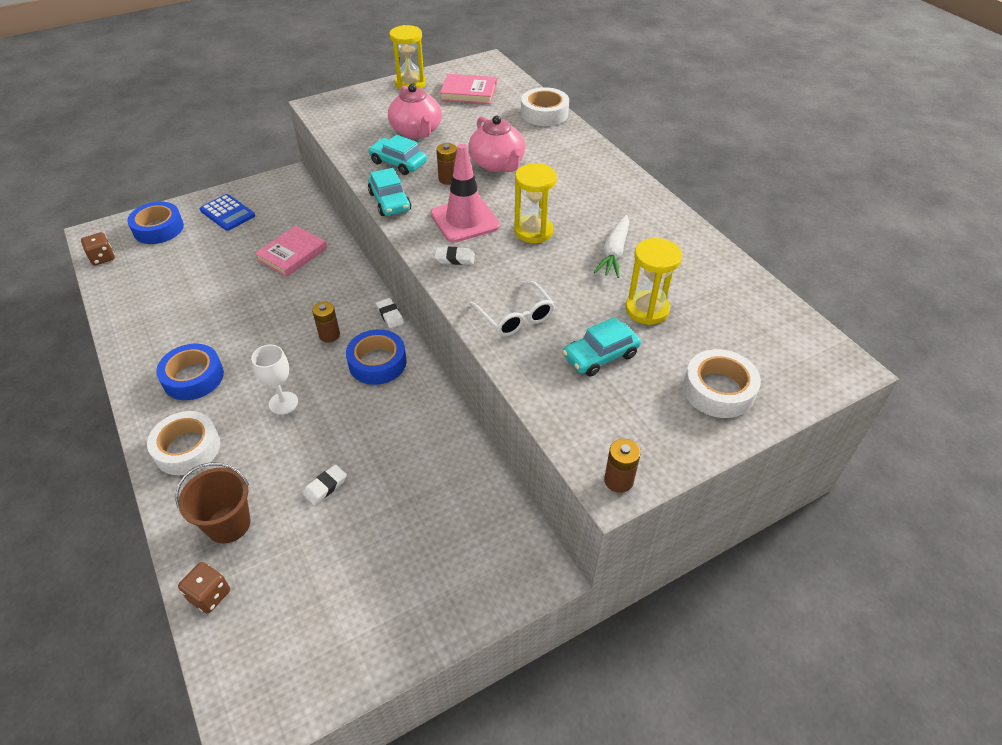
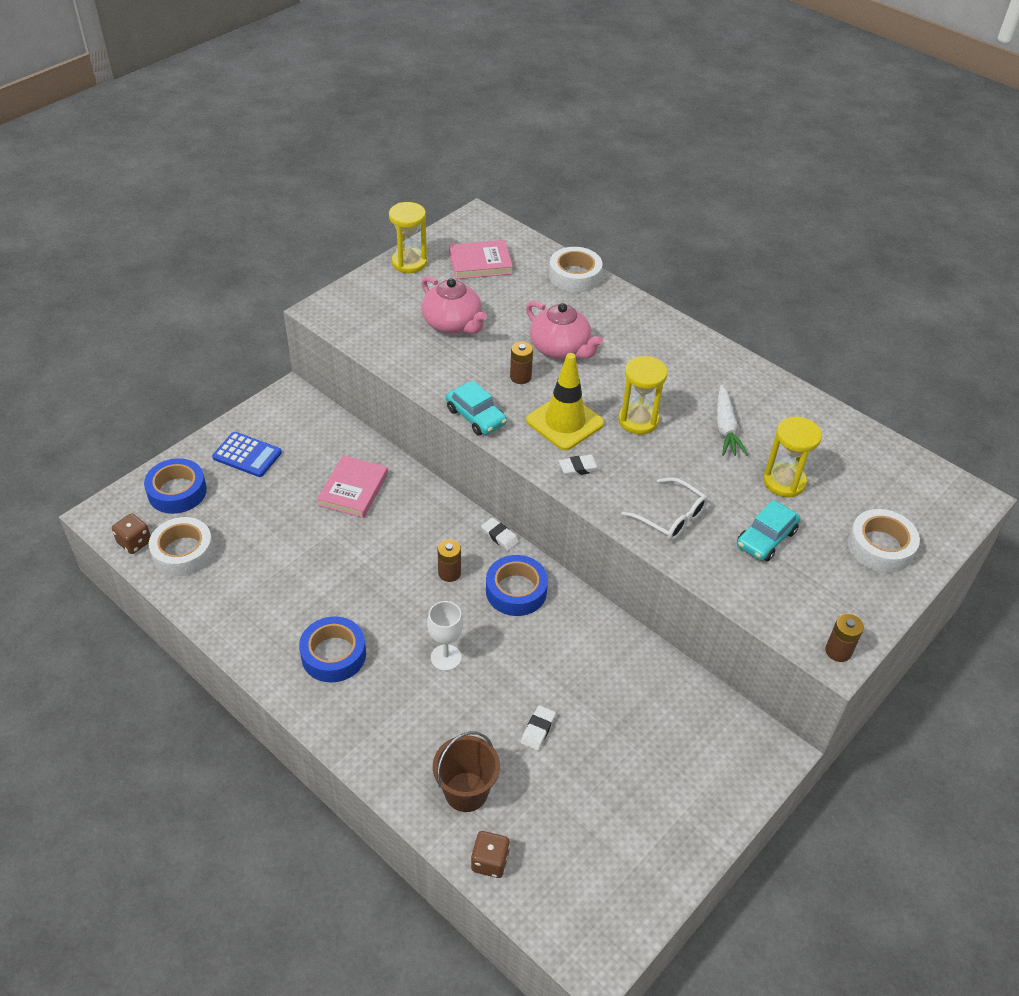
camera: 20 degrees left, 0 degrees up
white tape [147,411,220,475] -> white tape moved to [149,517,214,576]
turquoise car [368,135,427,175] -> none
pink traffic cone [431,144,500,243] -> yellow traffic cone [526,353,604,450]

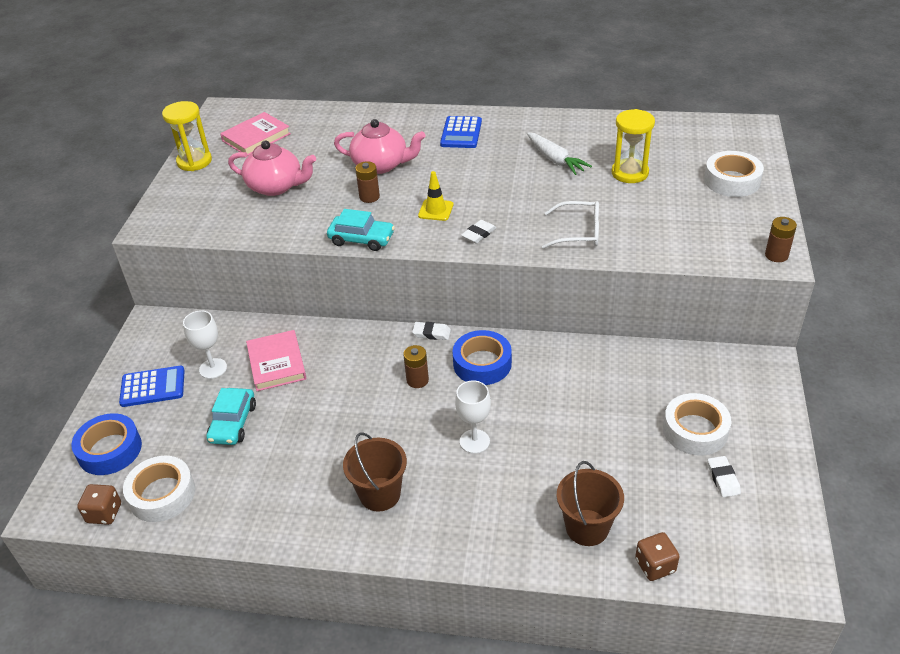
camera: 30 degrees left, 5 degrees down
blue tape [299,616,366,682] -> brown bucket [343,432,407,512]
white eraser [521,705,556,751] -> white eraser moved to [708,456,741,497]
yellow traffic cone [526,353,604,450] -> yellow traffic cone [418,171,453,221], size x0.55
white tape [549,247,603,293] -> white tape moved to [663,393,731,456]
yellow hourglass [618,356,668,435] -> none
turquoise car [737,500,801,561] -> turquoise car moved to [206,388,256,445]
none -> white goblet [183,310,227,379]
none -> blue calculator [440,116,482,148]

